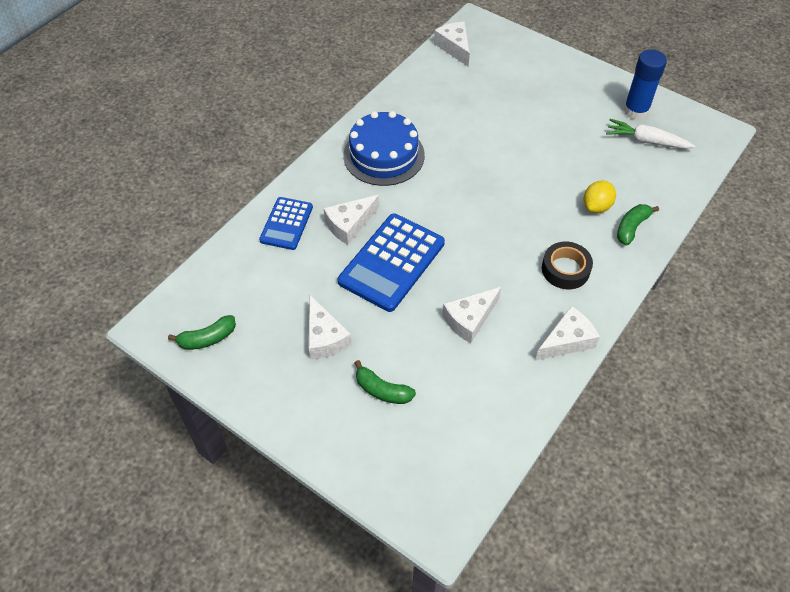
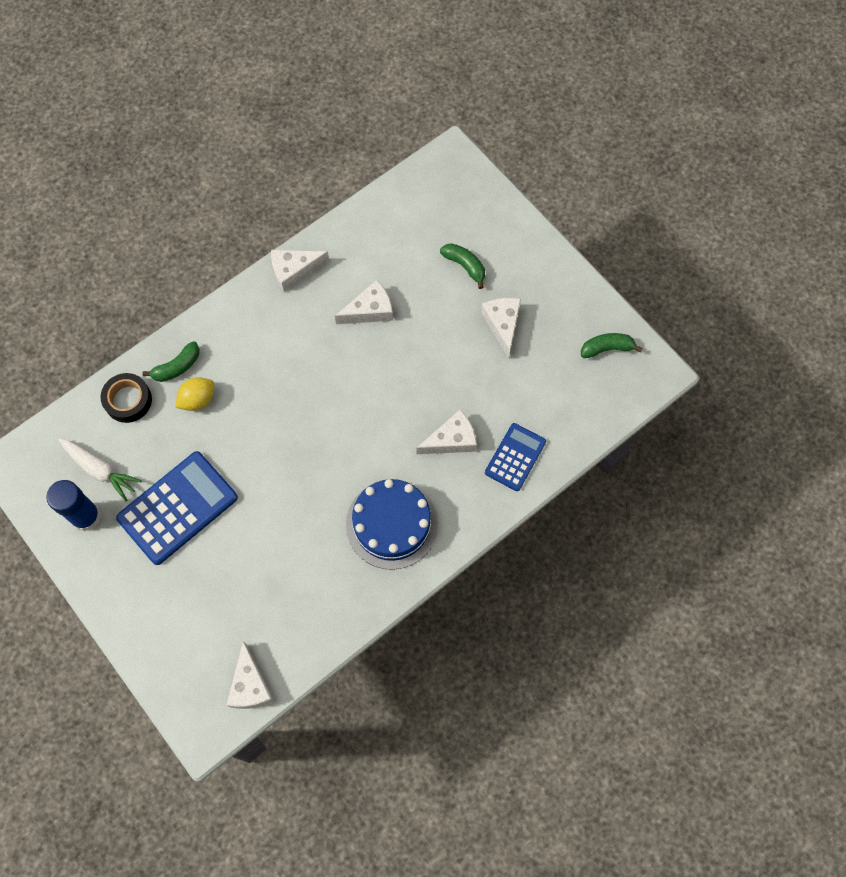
camera: 165 degrees left, 15 degrees up
blue calculator [338,214,445,312] -> blue calculator moved to [116,451,238,565]
black tape [542,242,593,289] -> black tape moved to [101,373,152,423]

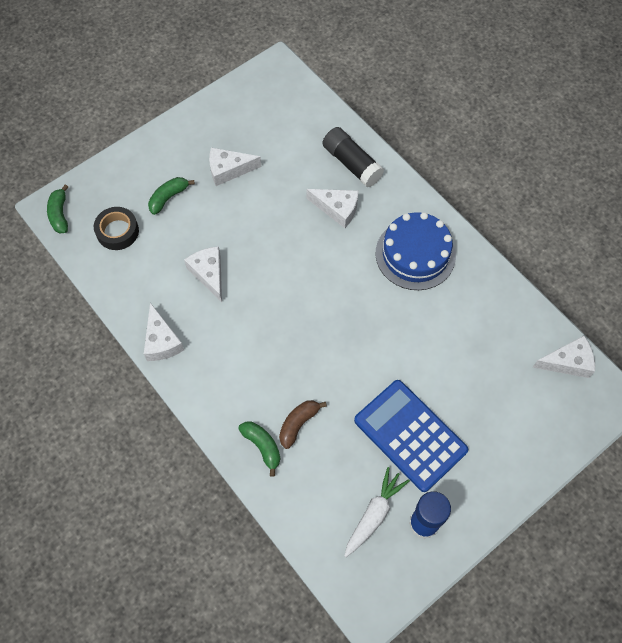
camera: 90 degrees left, 5 degrees down
black tape [101,373,152,423] -> black tape moved to [94,207,139,250]
yellow lemon [175,377,214,411] -> brown banana [279,400,327,449]
white cheese [416,409,477,454] -> white cheese turned 135 degrees clockwise [306,189,359,228]
blue calculator [485,423,546,491] -> black glue stick [322,127,384,187]
green banana [581,333,642,358] -> green banana moved to [47,185,68,234]

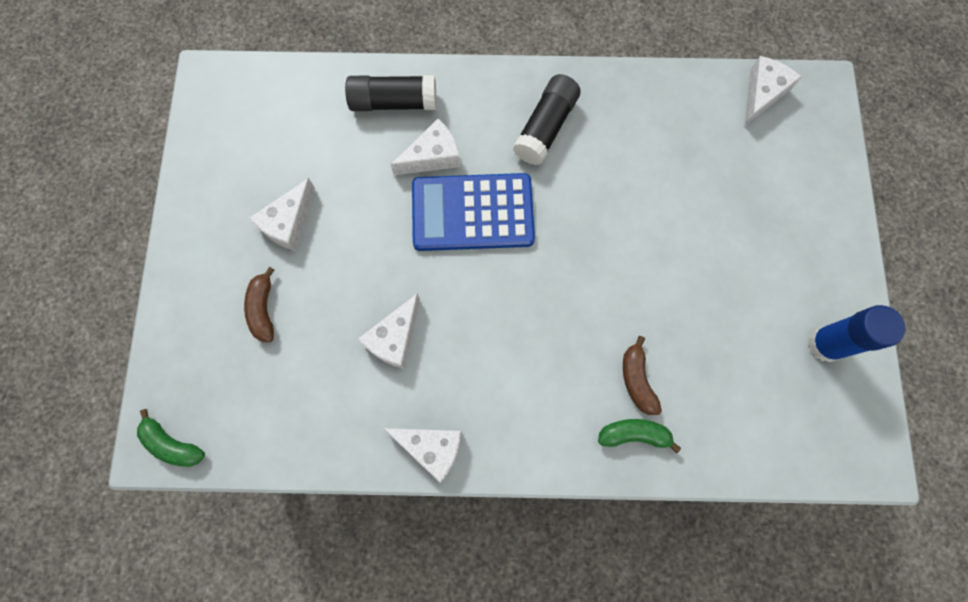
camera: 50 degrees left, 10 degrees up
black tape [94,207,139,250] -> none
green banana [148,177,195,215] -> brown banana [244,267,275,342]
white cheese [184,246,222,302] -> white cheese turned 75 degrees counterclockwise [358,293,420,369]
white carrot [344,467,410,557] -> none
blue calculator [354,380,468,492] -> blue calculator moved to [412,173,535,251]
blue cake [376,212,456,290] -> black glue stick [513,74,581,165]

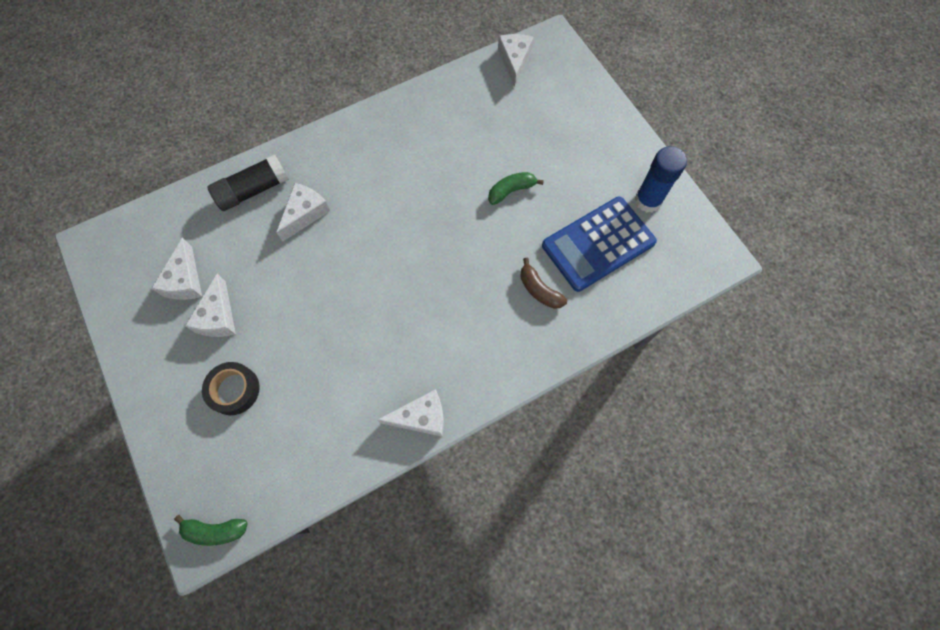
camera: 30 degrees left, 5 degrees down
brown banana [244,267,275,342] -> black tape [202,362,260,415]
white cheese [358,293,420,369] -> white cheese moved to [151,238,202,300]
blue calculator [412,173,535,251] -> blue calculator moved to [542,197,657,292]
black glue stick [513,74,581,165] -> none
green banana [598,419,681,453] -> green banana moved to [488,172,544,205]

